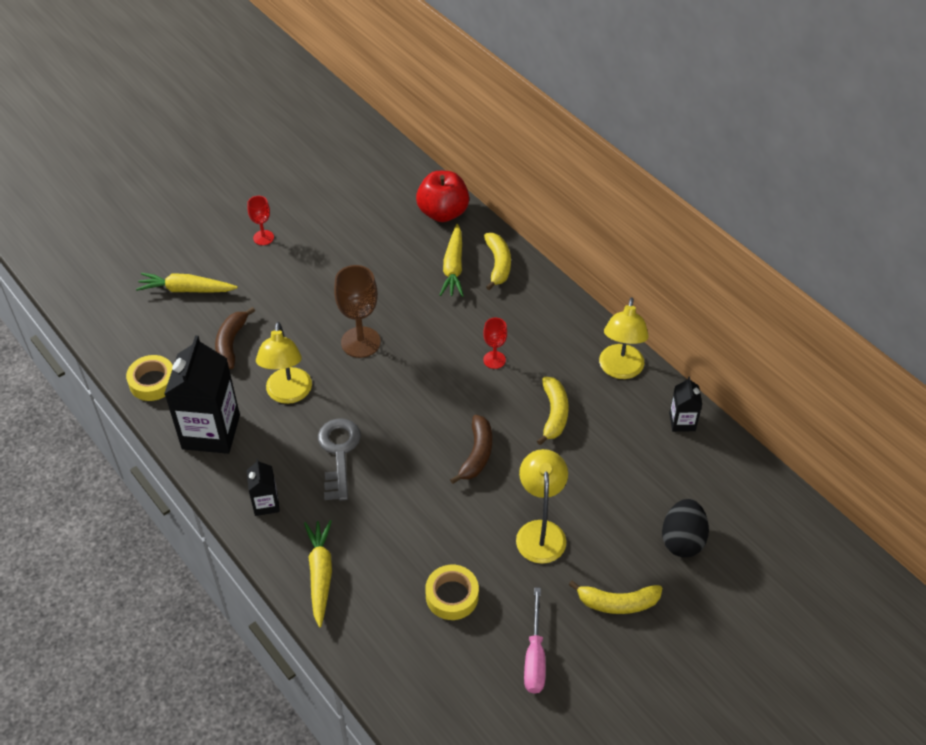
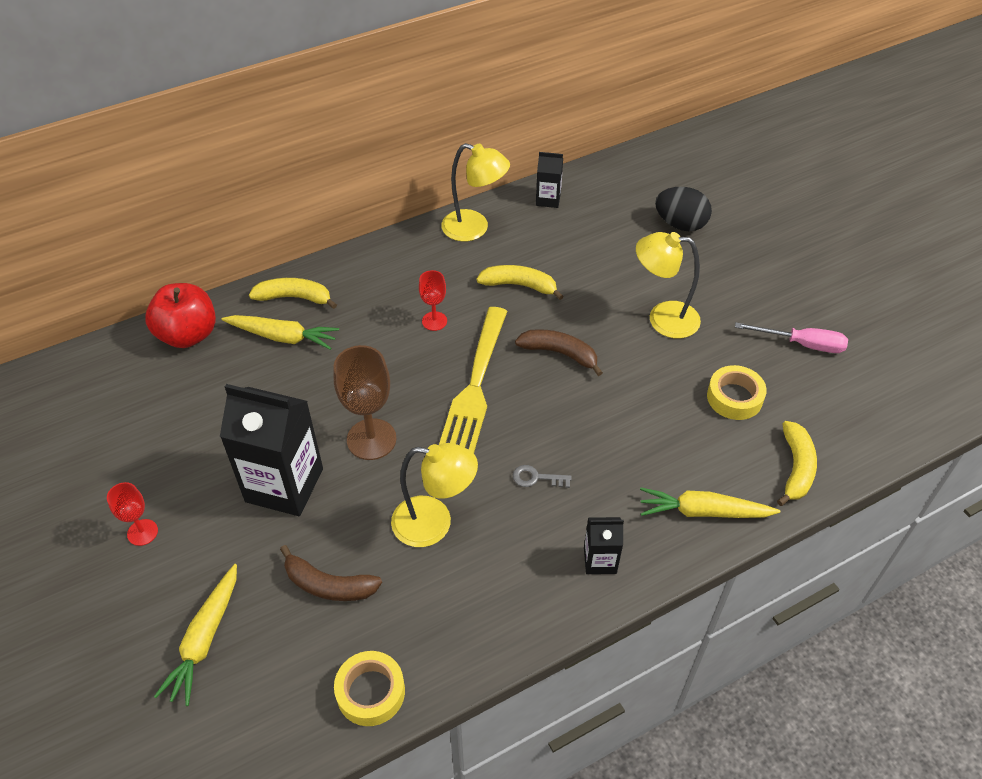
camera: 80 degrees left, 0 degrees up
black carton [164,335,240,454] -> black carton moved to [220,384,323,516]
grey key [318,418,361,501] -> grey key [513,465,572,488], size x0.50
yellow banana [569,581,663,614] -> yellow banana moved to [777,421,817,506]
none -> yellow fork [439,307,507,453]

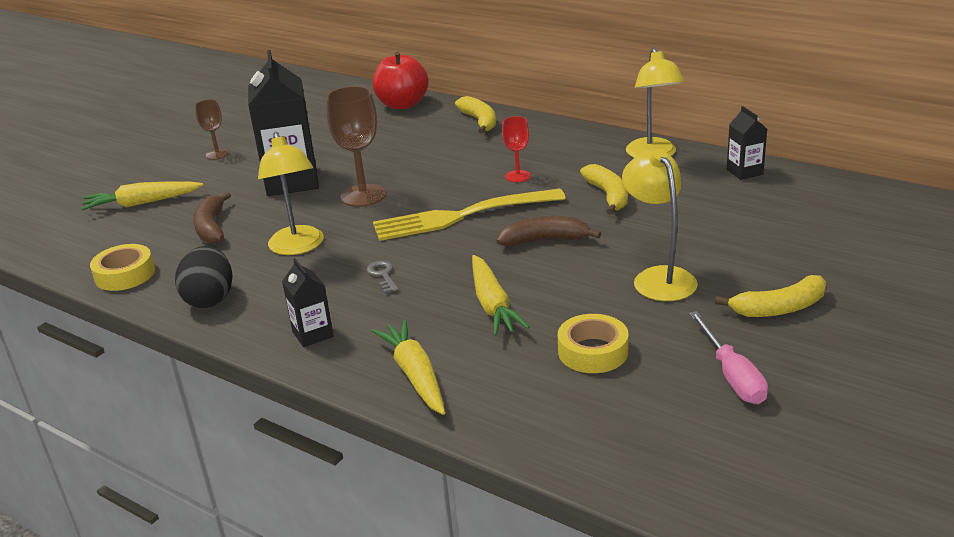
camera: 65 degrees right, 20 degrees down
red goblet [107,482,158,546] -> brown goblet [195,99,229,160]
yellow carrot [221,315,339,350] -> yellow carrot moved to [472,255,530,336]
brown banana [515,329,603,376] -> brown banana turned 90 degrees counterclockwise [497,216,601,247]
black egg [655,187,712,231] -> black egg moved to [175,246,233,308]
yellow banana [777,421,817,506] -> yellow banana moved to [715,275,826,317]

